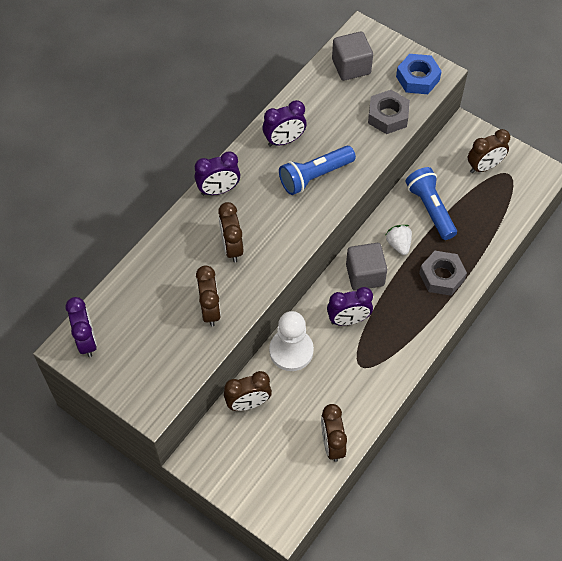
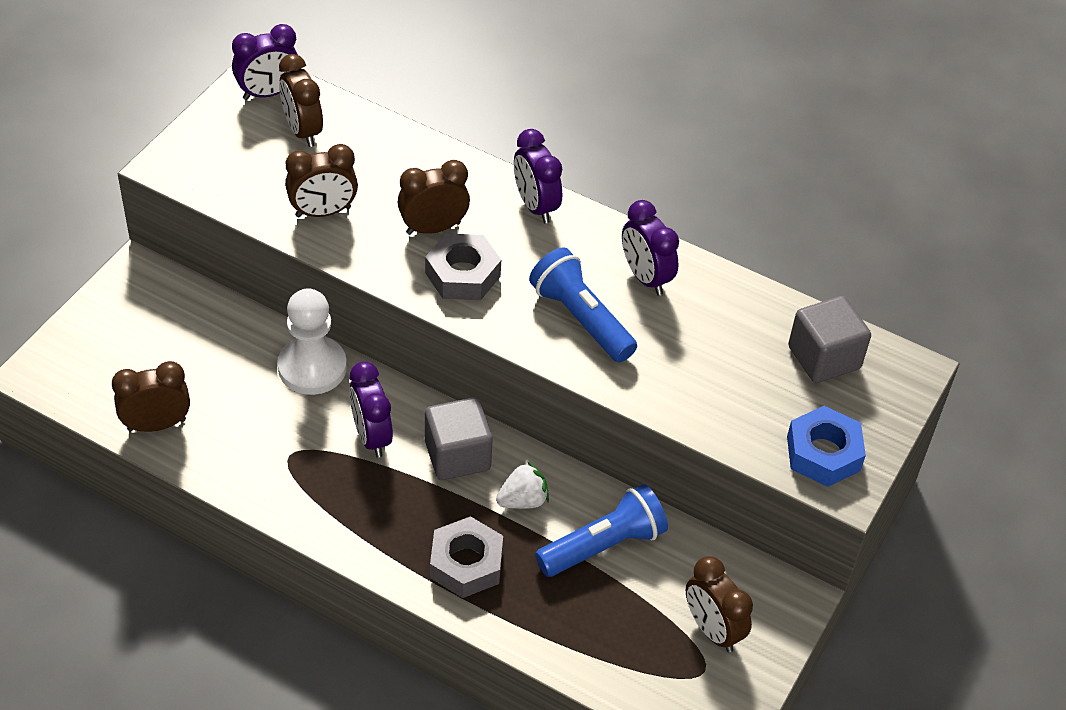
camera: 80 degrees right, 10 degrees down
brown clock [224,371,272,411] -> brown clock moved to [279,54,323,147]
grey nut [368,90,410,134] -> grey nut moved to [425,233,501,300]

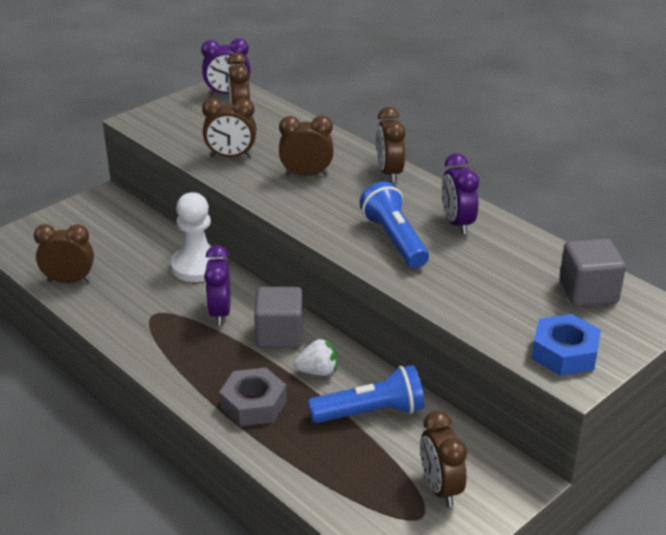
camera: 20 degrees right, 15 degrees down
grey nut [425,233,501,300] -> none
purple clock [514,129,562,224] -> brown clock [377,107,406,183]

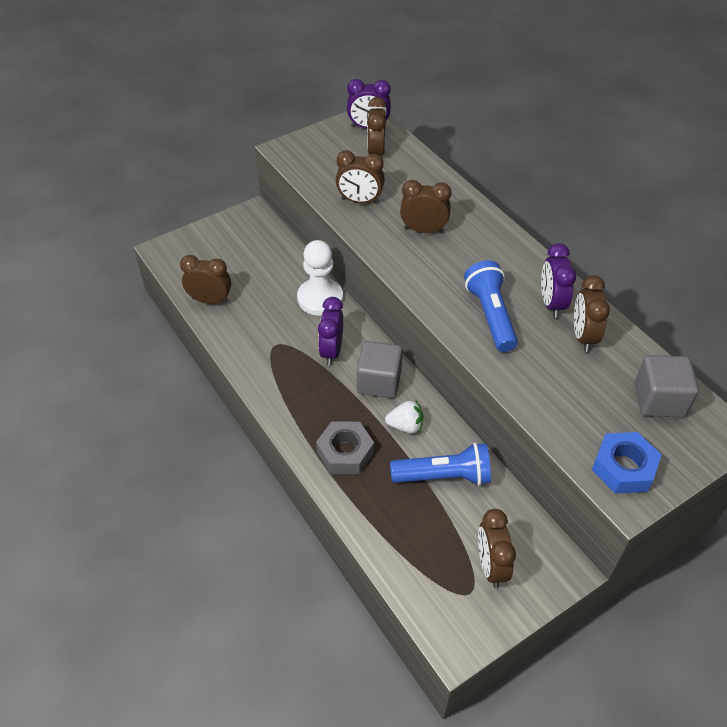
camera: 10 degrees right, 15 degrees up
brown clock [377,107,406,183] -> brown clock moved to [574,275,610,352]

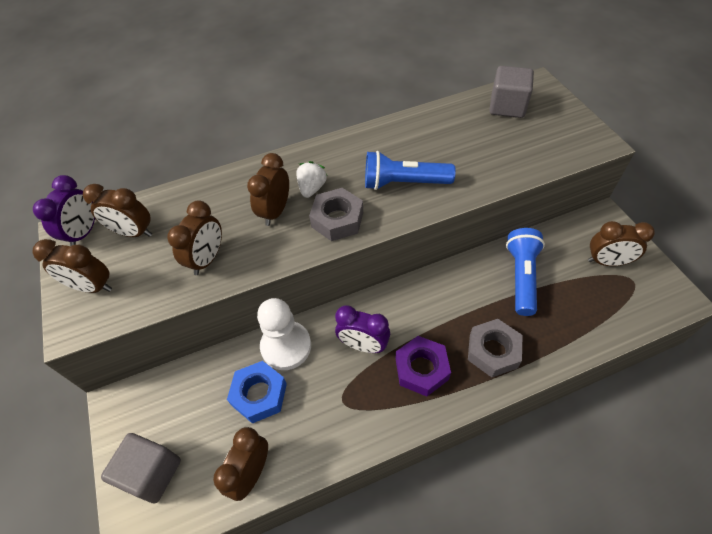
camera: 75 degrees left, 5 degrees up
grey cube [357,341,403,398] -> grey cube moved to [101,433,181,503]
white strawberry [385,400,424,433] -> white strawberry moved to [296,161,327,198]
purple clock [541,243,576,318] -> none
brown clock [574,275,610,352] -> brown clock moved to [33,239,112,293]
blue nut [592,432,662,494] -> blue nut moved to [227,361,287,423]
none -> grey nut [309,188,363,241]
none -> purple nut [396,336,451,396]

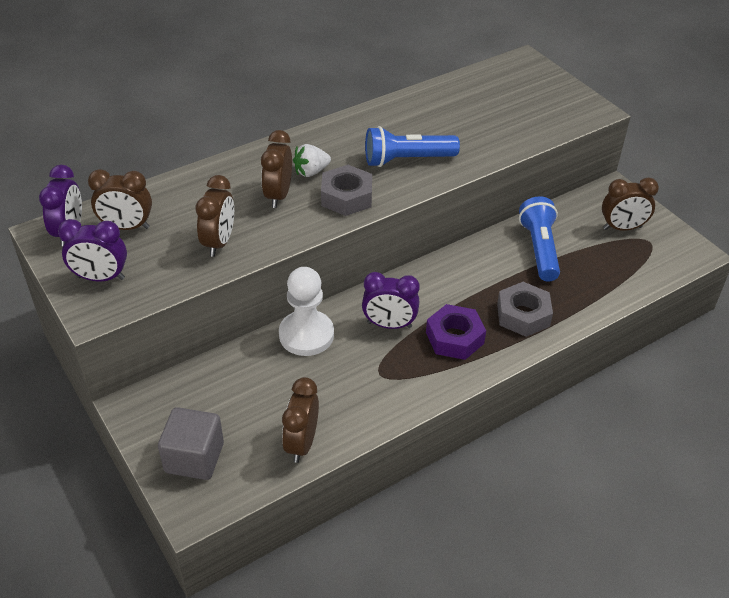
camera: 15 degrees left, 10 degrees down
brown clock [33,239,112,293] -> purple clock [58,219,127,281]
blue nut [227,361,287,423] -> none
white strawberry [296,161,327,198] -> white strawberry turned 120 degrees counterclockwise [293,144,331,177]
grey cube [489,66,534,118] -> none

